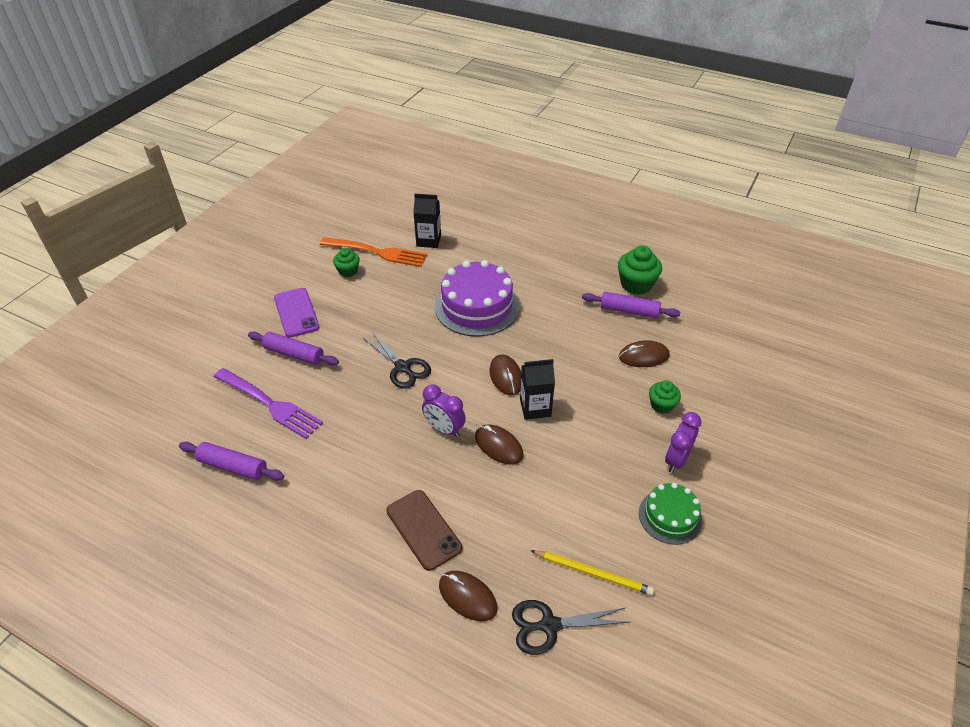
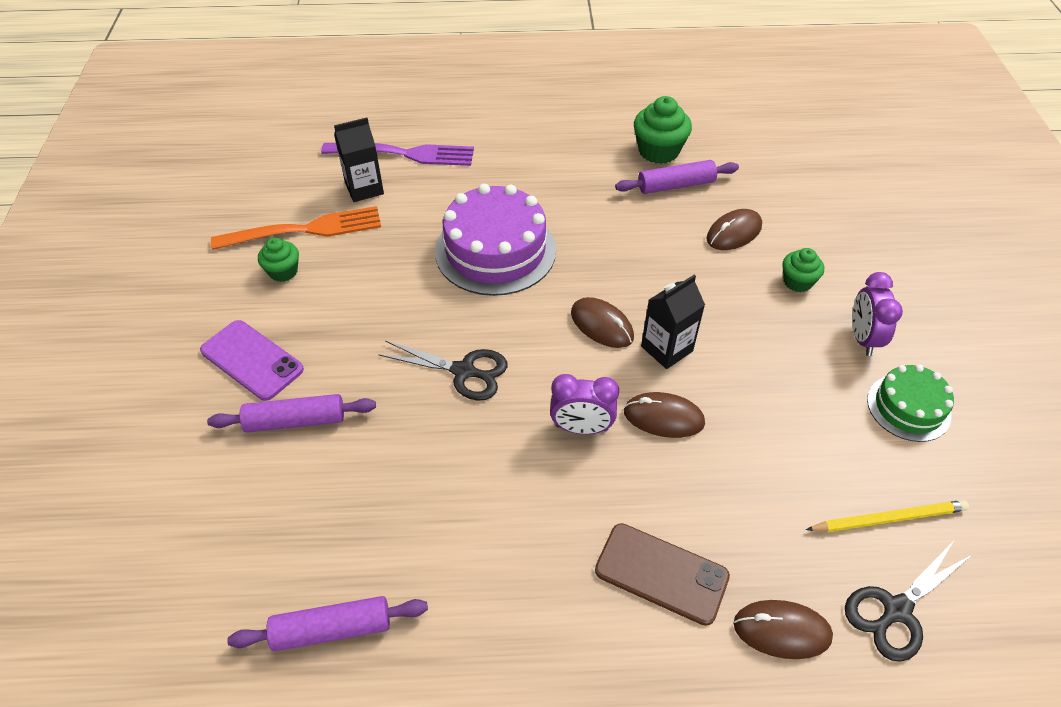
camera: 30 degrees left, 5 degrees up
purple fork [213,368,323,439] -> purple fork moved to [321,143,474,166]

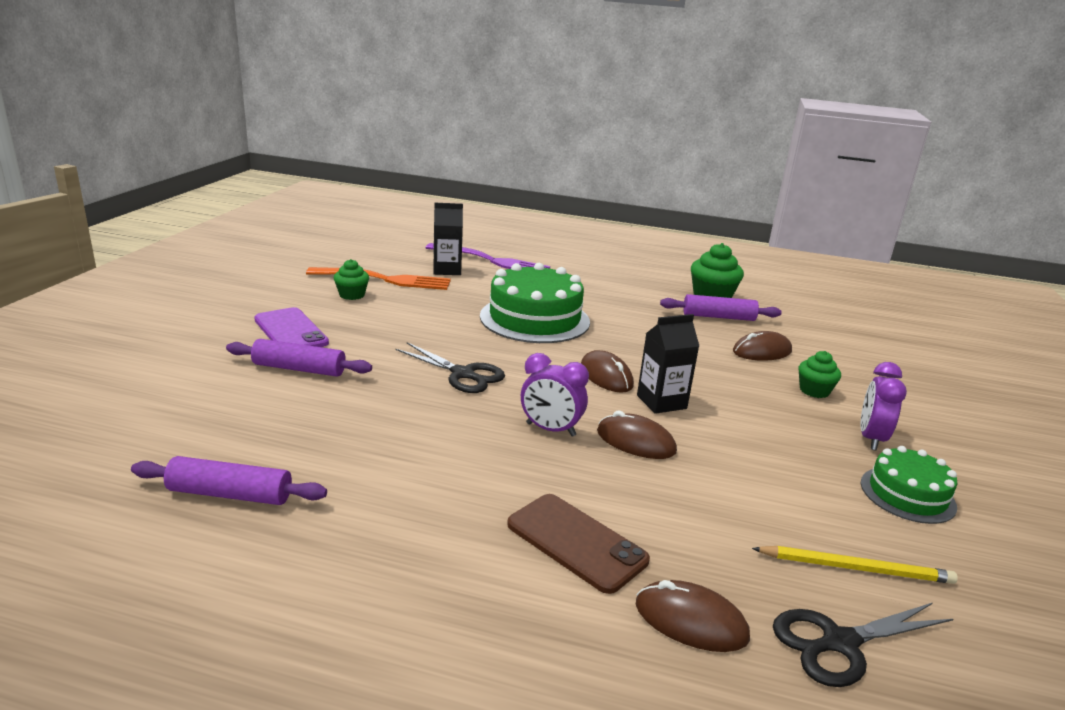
camera: 15 degrees right, 25 degrees down
purple cake [435,184,556,296] -> green cake [480,263,590,343]

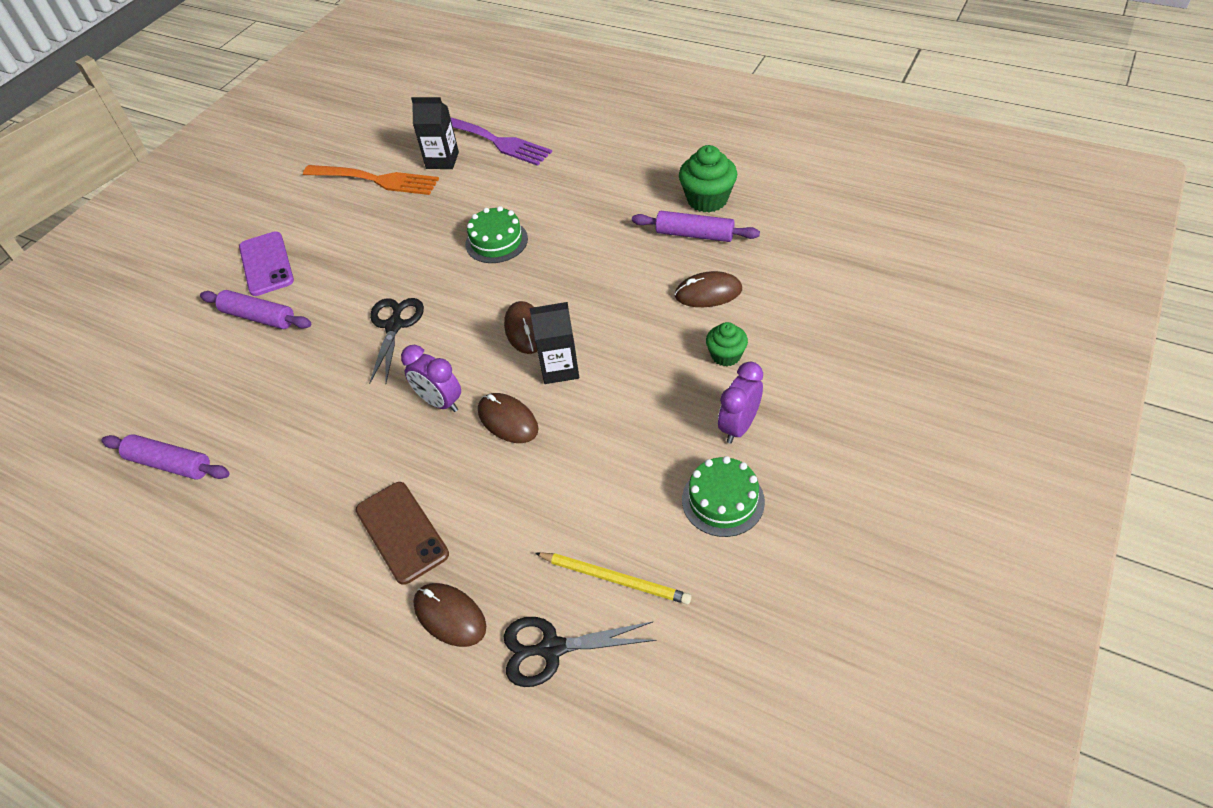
camera: 20 degrees right, 25 degrees up
green cupcake [334,259,369,300] -> none
black scissors [396,342,505,393] -> black scissors turned 135 degrees counterclockwise [369,298,424,384]
green cake [480,263,590,343] -> green cake [465,206,528,263], size x0.57

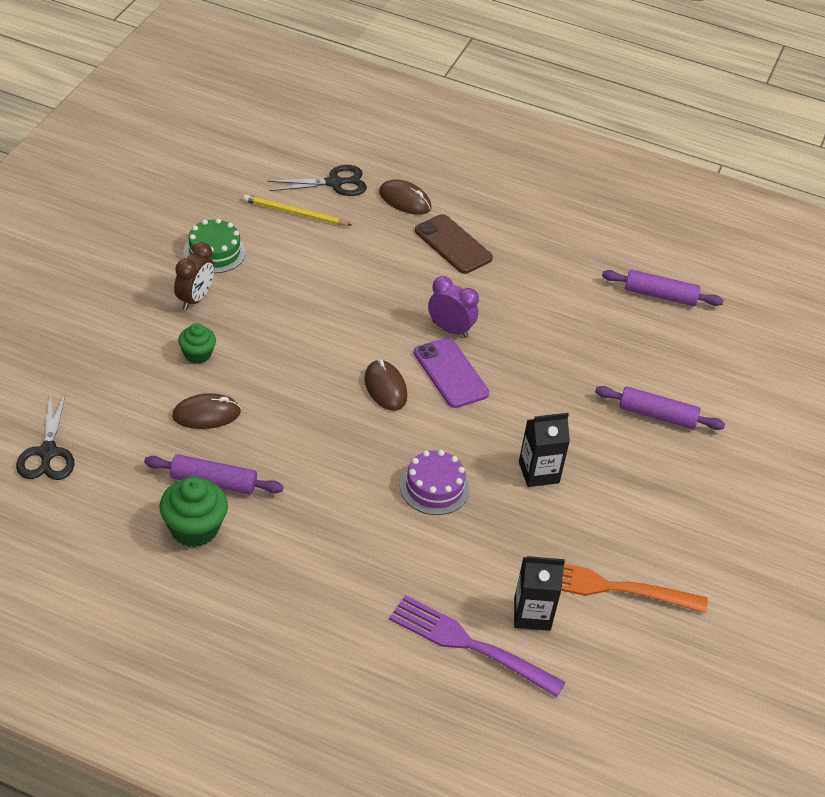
camera: 165 degrees right, 5 degrees down
purple phone [239,231,294,296] -> purple phone moved to [414,338,489,408]
black scissors [369,298,424,384] -> black scissors moved to [16,392,74,480]
green cake [465,206,528,263] -> purple cake [400,450,469,515]
brown mouse [478,393,538,443] -> none
black carton [530,302,579,384] -> black carton moved to [519,413,570,487]
purple clock [718,362,763,444] -> brown clock [174,242,214,310]

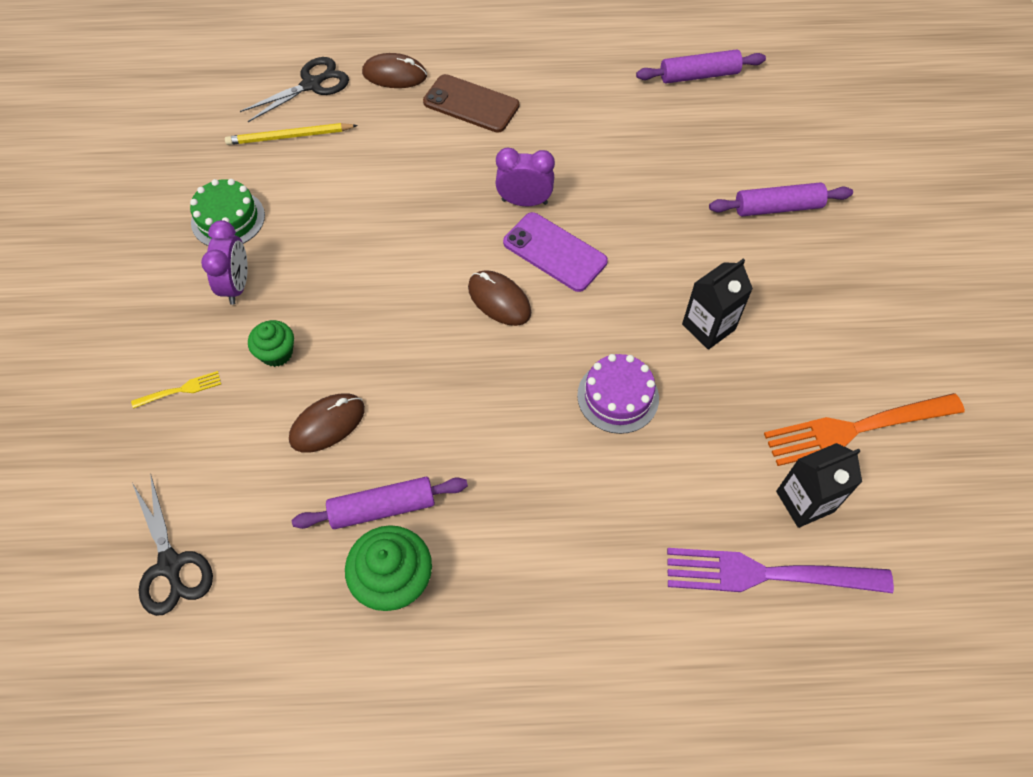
camera: 20 degrees left, 15 degrees up
brown clock [174,242,214,310] -> purple clock [201,220,248,305]
none -> yellow fork [131,371,221,409]

